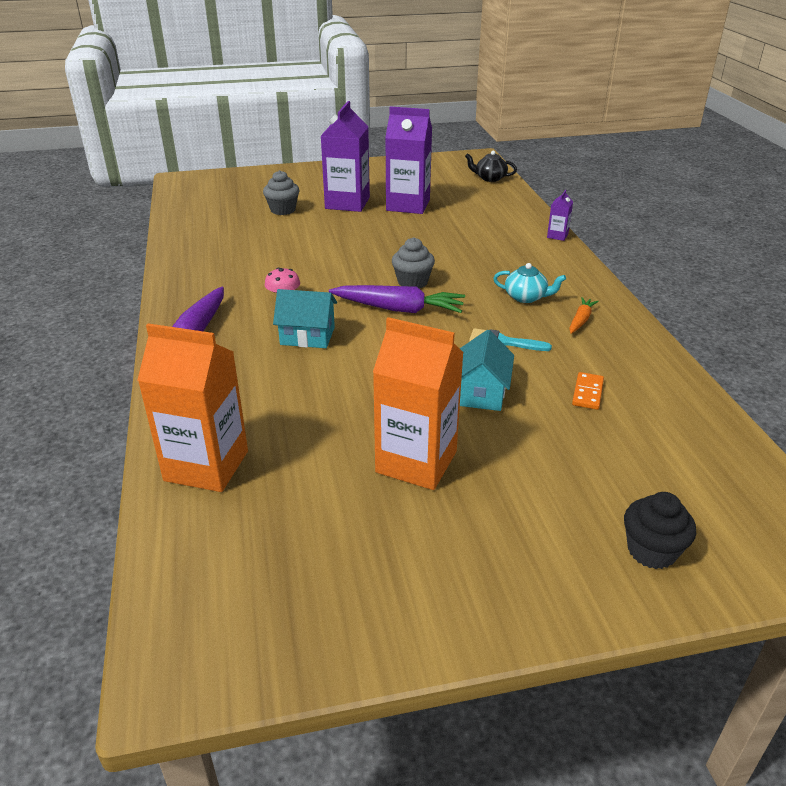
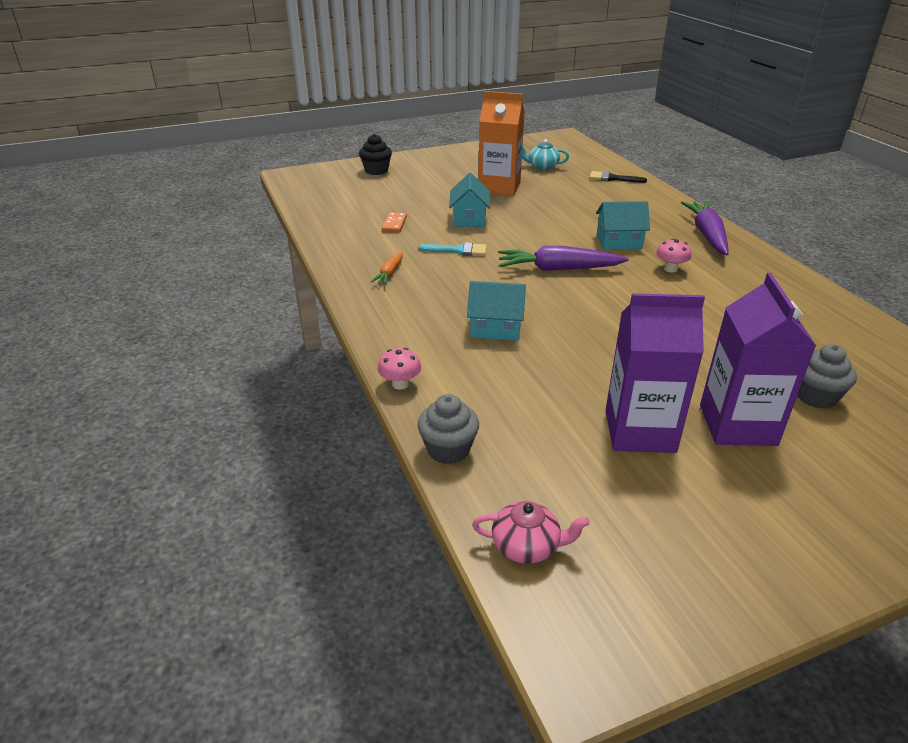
camera: 170 degrees right, 0 degrees up
orange carton [138,323,248,492] -> black brush [590,171,647,183]
grey cupcake [392,237,435,289] -> grey cupcake moved to [417,394,479,464]
black teapot [465,151,517,182] -> pink teapot [472,501,590,564]
turquoise teapot [493,263,566,303] -> turquoise teapot moved to [522,139,569,170]
purple carton [547,190,573,241] -> pink mushroom [378,348,421,390]
none -> turquoise house [467,281,526,341]

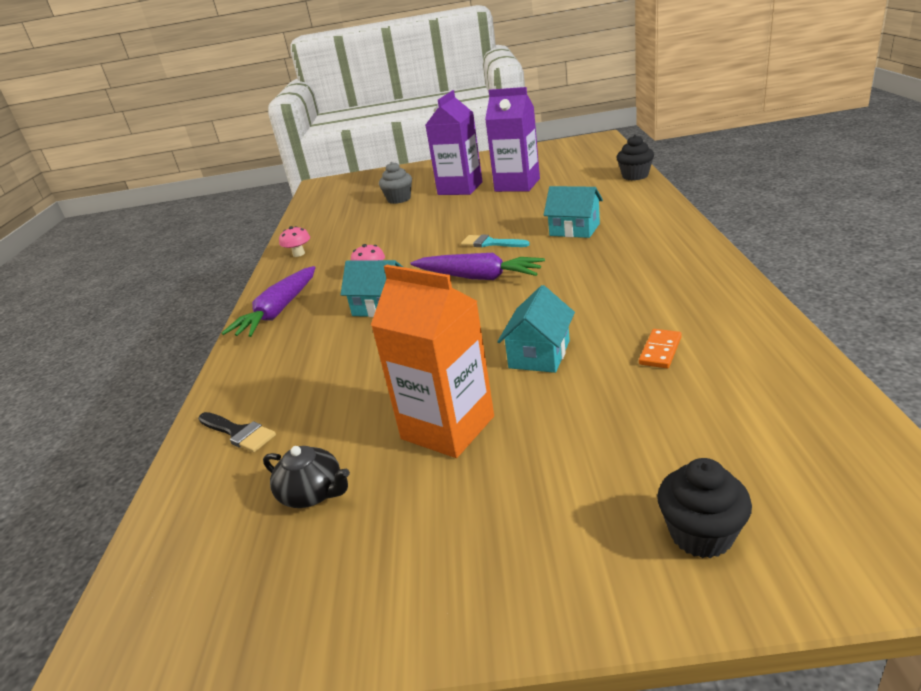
camera: 155 degrees left, 5 degrees down
orange carrot [371,252,403,285] -> none
pink mushroom [378,348,421,390] -> pink mushroom moved to [279,226,310,257]
grey cupcake [417,394,479,464] -> black cupcake [616,135,654,180]
turquoise brush [419,242,487,256] -> turquoise brush moved to [461,235,530,247]
pink teapot [472,501,590,564] -> none
turquoise teapot [522,139,569,170] -> black teapot [263,446,350,508]

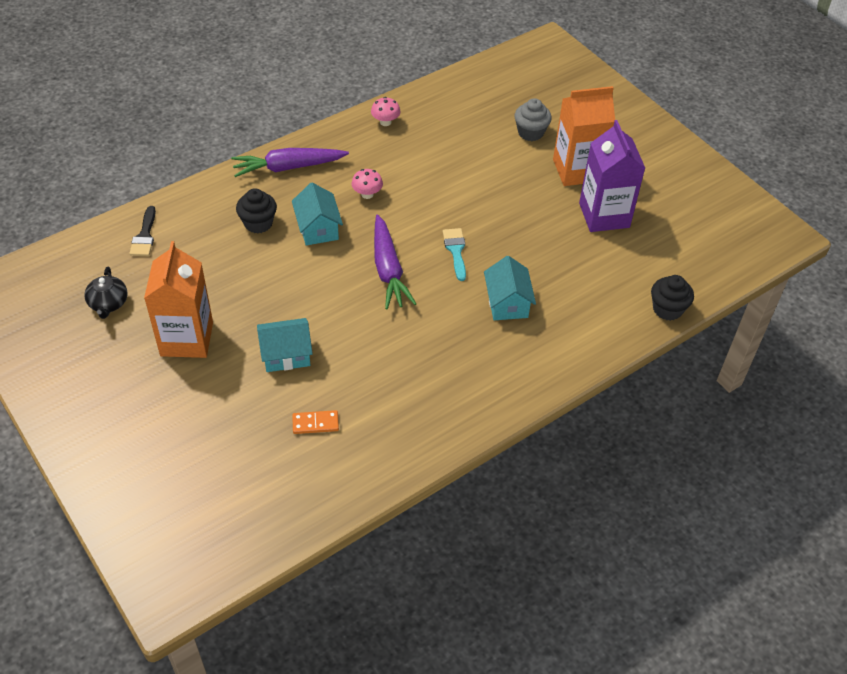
camera: 50 degrees right, 20 degrees up
purple carton [426,90,482,195] -> orange carton [553,86,615,186]
black cupcake [657,458,752,558] -> black cupcake moved to [236,188,277,233]

